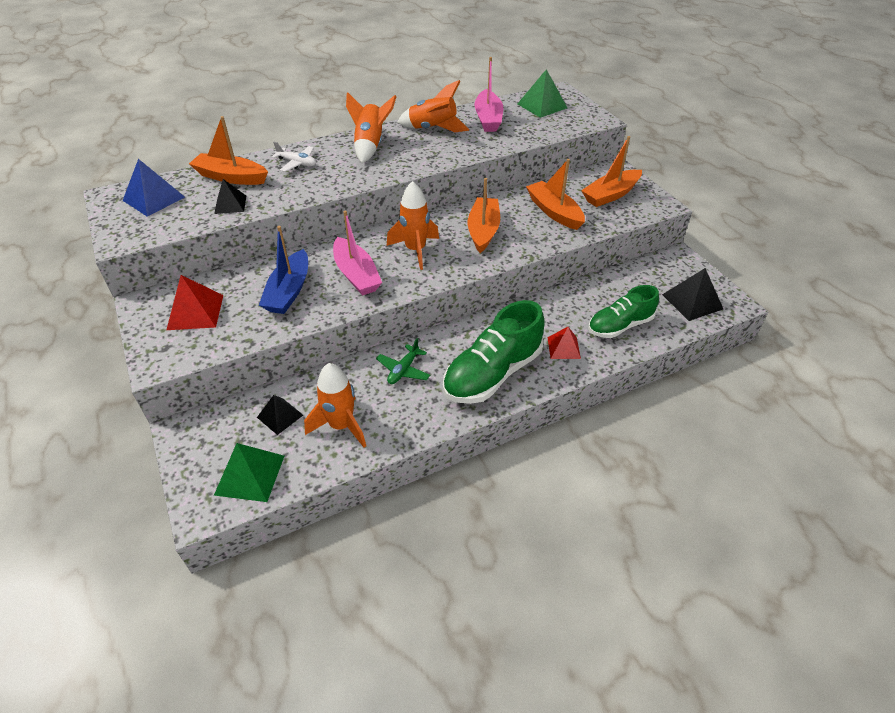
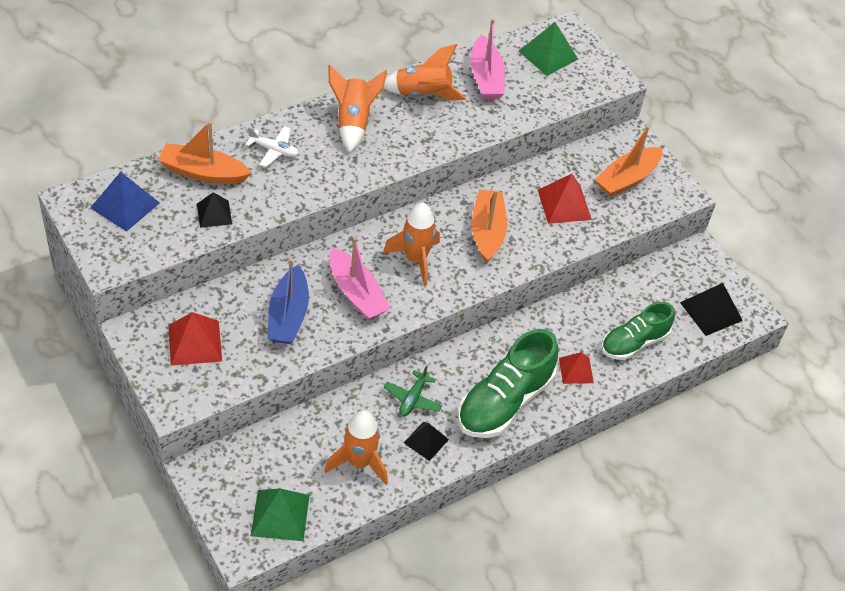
camera: 10 degrees left, 5 degrees up
black pyramid [257,395,303,435] -> black pyramid moved to [404,422,449,461]
orange boat [526,159,585,230] -> red pyramid [538,174,592,224]

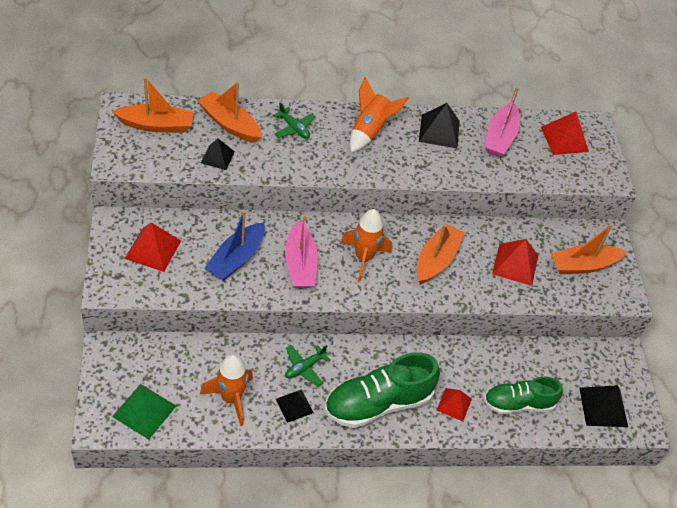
camera: 25 degrees right, 0 degrees up
blue pyramid [90,172,160,232] -> orange boat [112,77,194,133]
white plane [245,126,299,167] -> green plane [273,102,316,139]
orange rocket [384,44,466,100] -> black pyramid [419,103,460,148]
green pyramid [518,22,578,76] -> red pyramid [541,112,589,155]

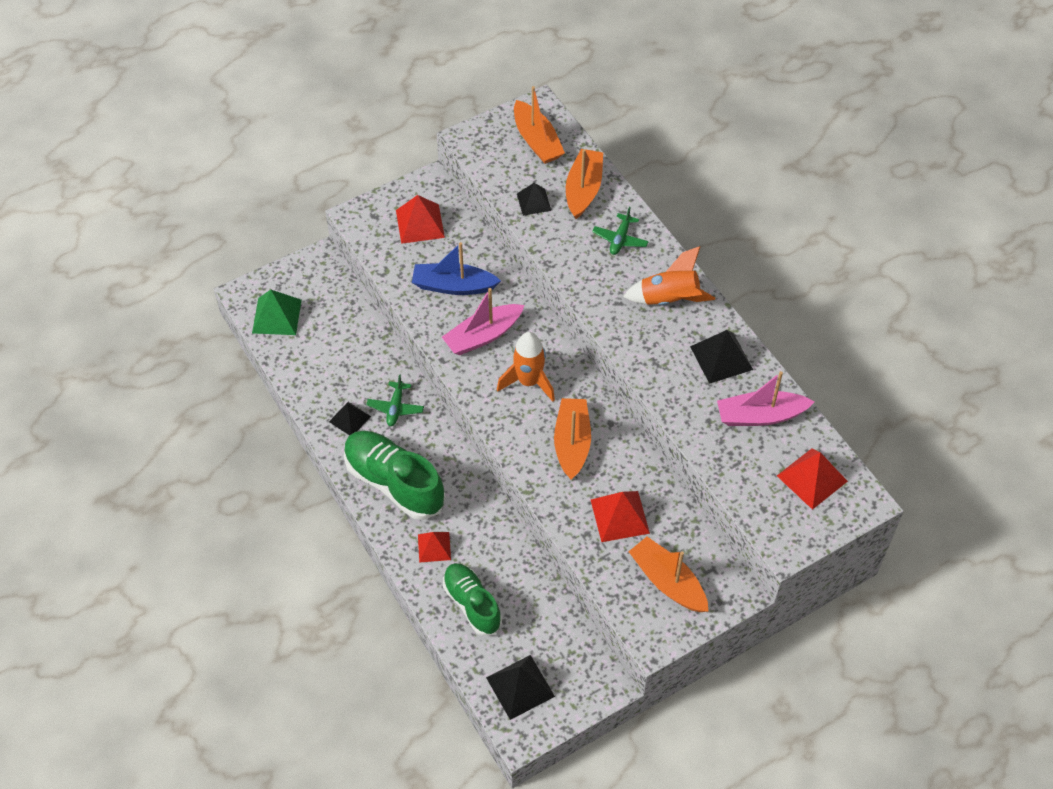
camera: 70 degrees right, 5 degrees up
orange rocket [200,354,253,426] -> none
green plane [285,345,331,387] -> green plane turned 105 degrees counterclockwise [366,374,424,426]
orange boat [417,223,464,284] -> orange boat turned 90 degrees counterclockwise [554,398,591,480]

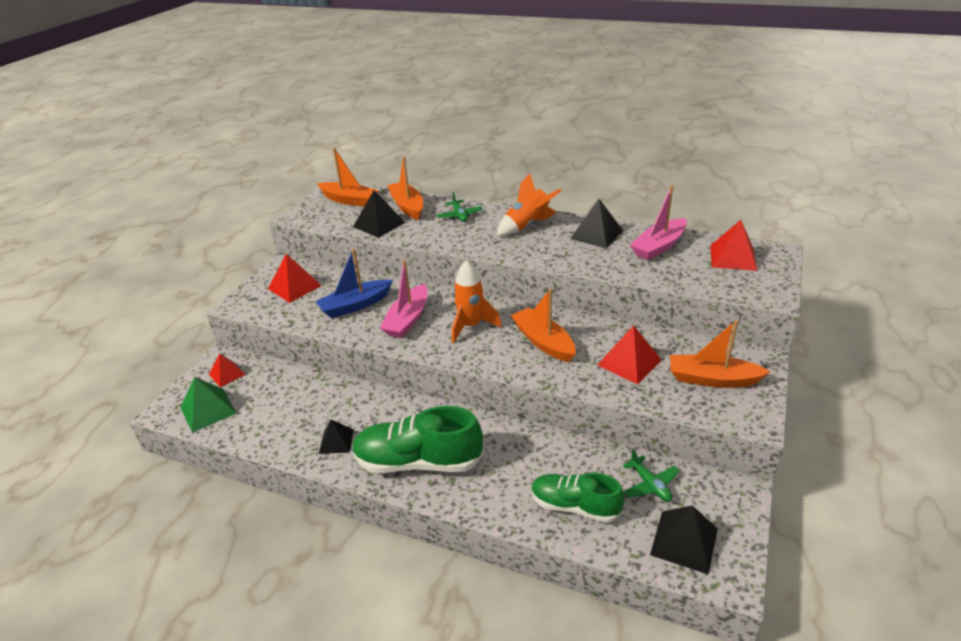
camera: 35 degrees left, 20 degrees down
green plane [366,374,424,426] -> green plane moved to [623,450,680,502]
red pyramid [418,532,451,563] -> red pyramid moved to [209,353,246,388]
black pyramid [517,183,551,216] -> black pyramid [353,191,406,238], size x1.53

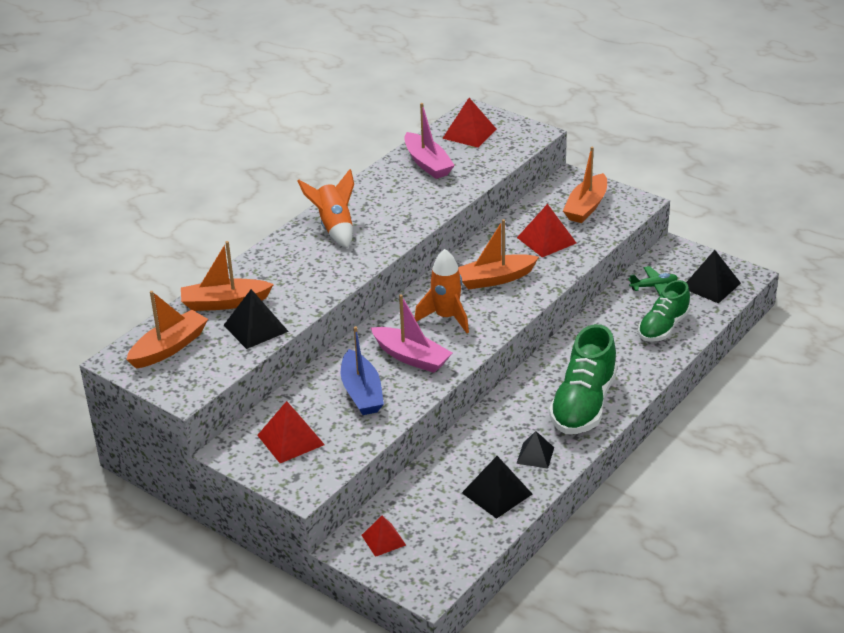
camera: 75 degrees left, 0 degrees up
green pyramid [180,377,236,433] -> none
green plane [437,192,483,222] -> none
black pyramid [570,199,623,248] -> black pyramid moved to [462,456,533,519]

